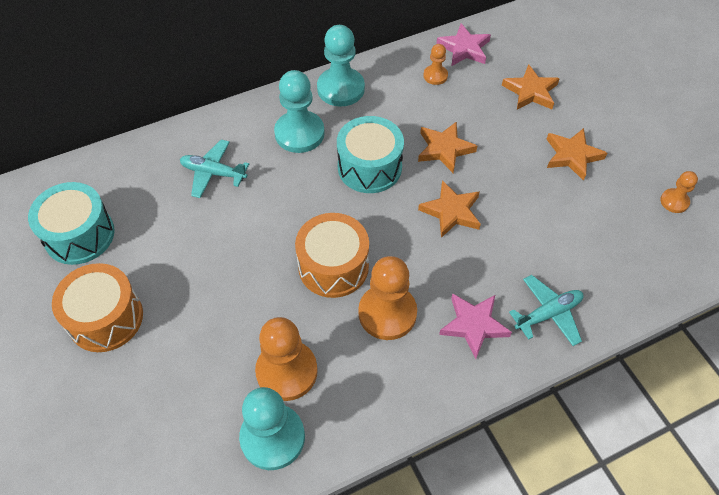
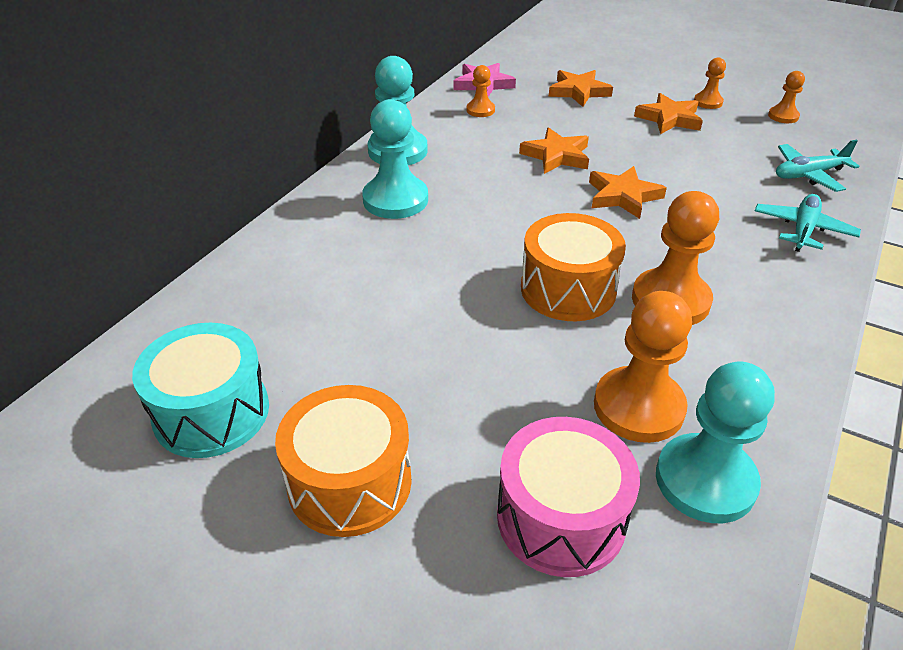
camera: 35 degrees left, 15 degrees down
turquoise plane [180,139,249,198] -> turquoise plane moved to [776,140,860,192]
turquoise drum [337,116,404,193] -> none
pink star [439,293,512,359] -> none
none -> pink drum [497,417,640,577]
none -> orange pawn [694,57,726,109]

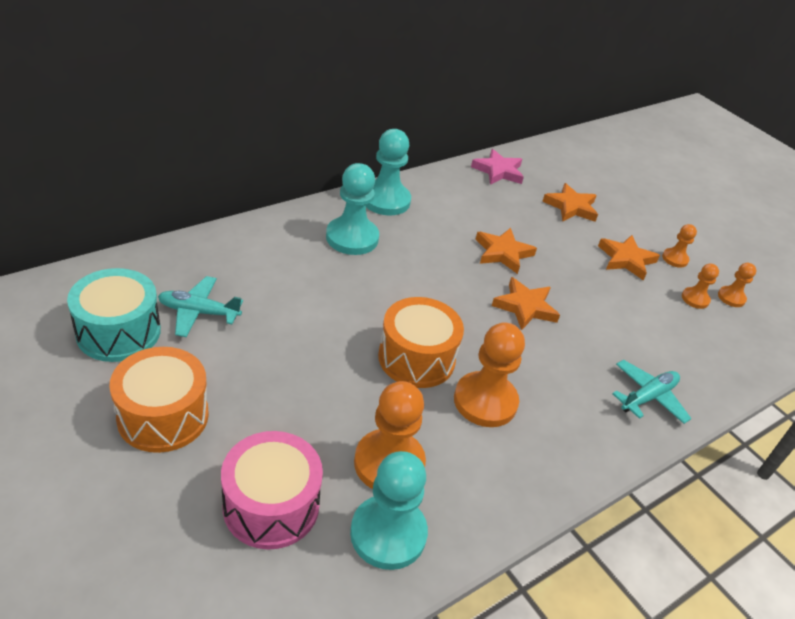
camera: 20 degrees right, 0 degrees up
orange pawn [467,65,495,117] -> orange pawn moved to [682,263,719,309]
turquoise plane [776,140,860,192] -> turquoise plane moved to [158,276,243,337]

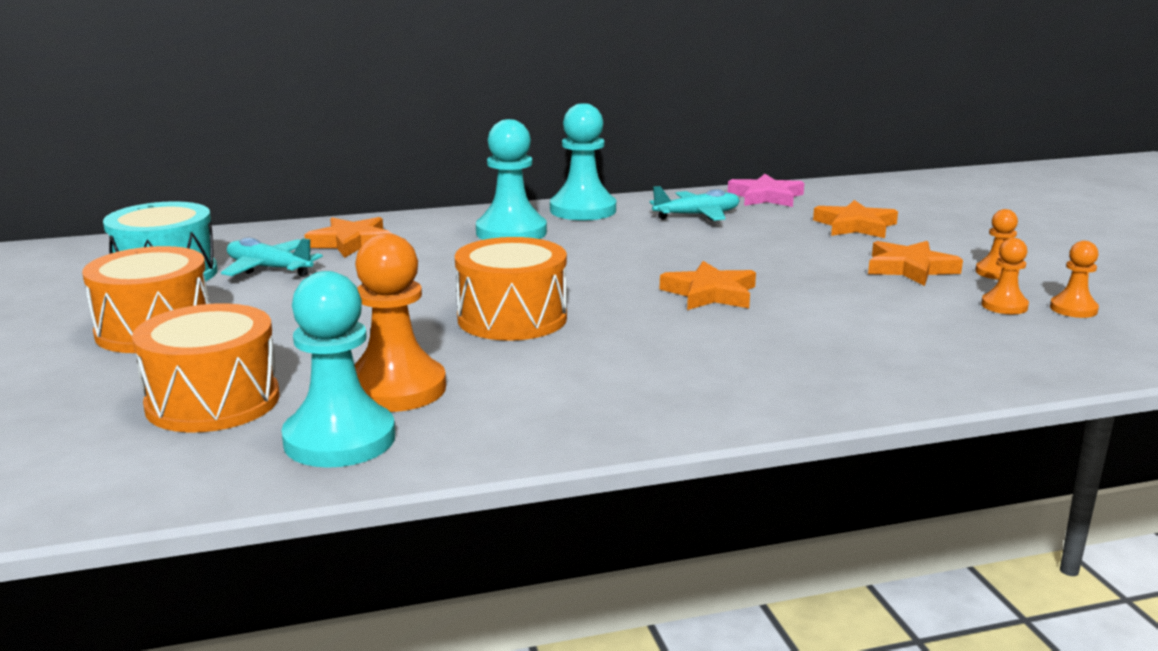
camera: 25 degrees right, 20 degrees down
pink drum [221,431,323,550] -> orange drum [132,303,279,433]
orange pawn [454,322,525,427] -> none
orange star [475,228,537,274] -> orange star moved to [304,217,392,258]
turquoise plane [612,360,692,424] -> turquoise plane moved to [650,186,740,221]

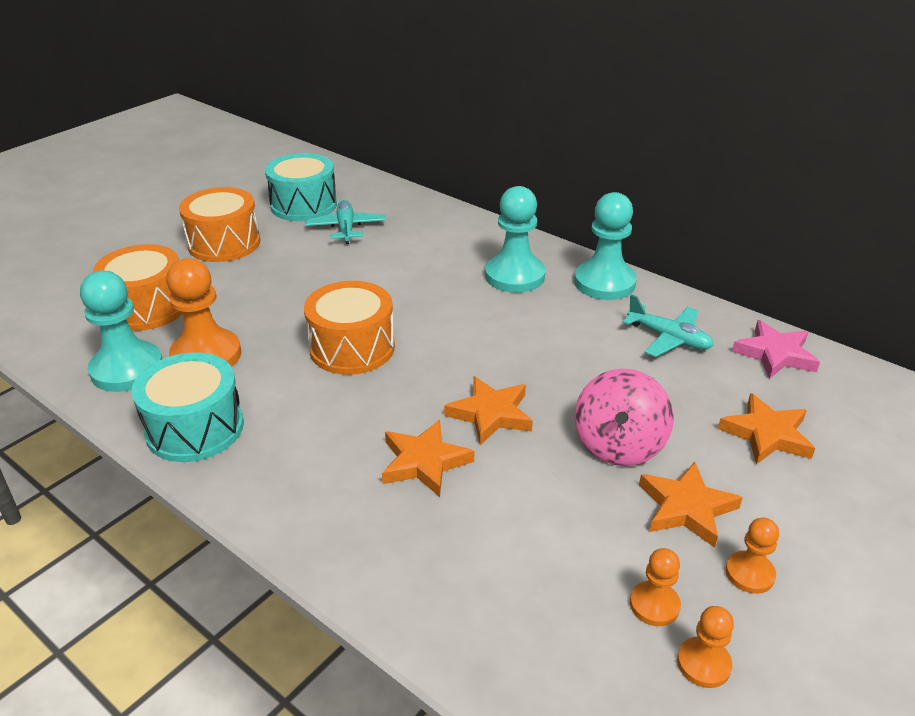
camera: 55 degrees right, 15 degrees up
orange star [304,217,392,258] -> orange star moved to [382,420,474,497]
none -> turquoise drum [132,352,244,462]
none -> pink spinning top [575,369,674,466]

